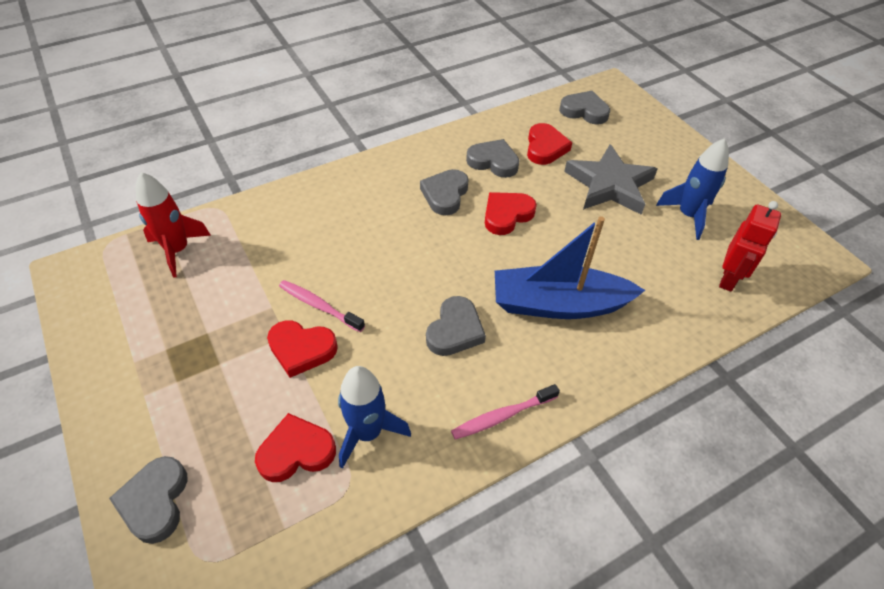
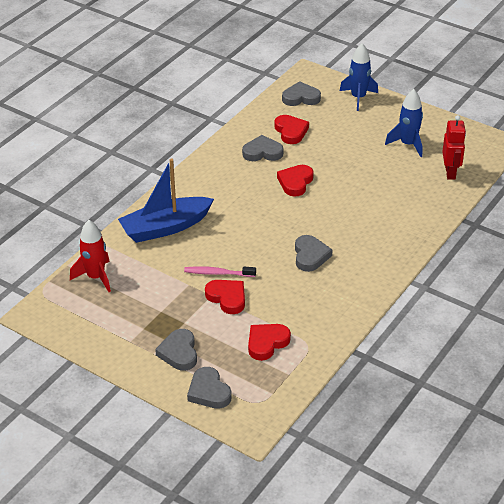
camera: 25 degrees left, 10 degrees down
red heart [267,320,338,378] -> red heart turned 120 degrees counterclockwise [205,280,245,314]
blue rocket [338,366,411,469] -> blue rocket moved to [340,43,378,111]
grey heart [420,169,469,215] -> grey heart moved to [155,329,197,371]
pink toothbrush [451,384,560,440] -> none
blue boat [495,217,645,319] -> blue boat moved to [118,159,214,243]
grey star [564,144,658,215] -> none

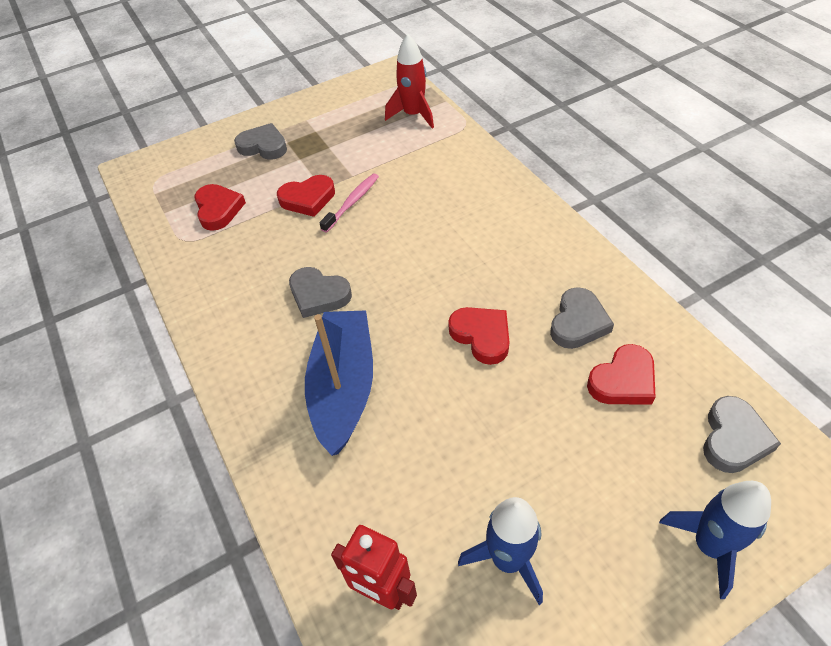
camera: 120 degrees right, 10 degrees up
blue boat [118,159,214,243] -> blue boat moved to [305,311,373,456]
grey heart [187,367,232,409] -> none
red heart [275,115,309,144] -> red heart turned 45 degrees counterclockwise [587,344,656,405]

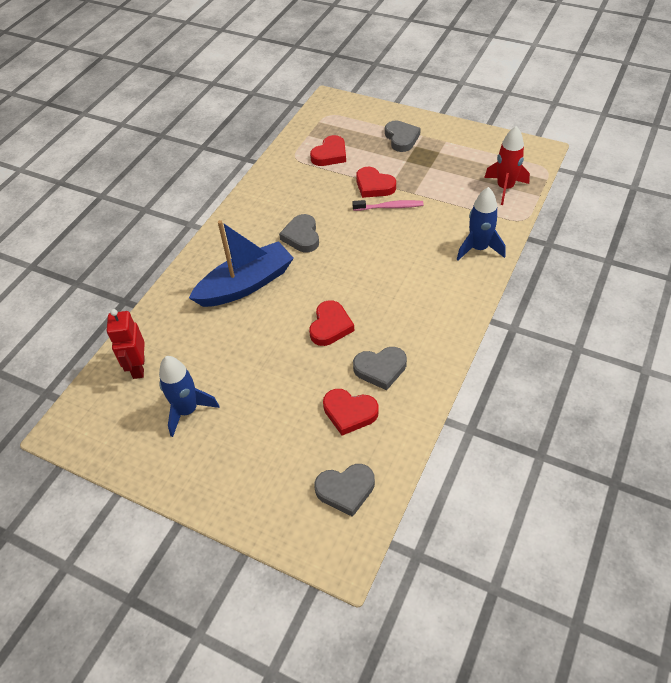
camera: 55 degrees right, 0 degrees up
blue rocket [659,481,771,599] -> blue rocket moved to [457,187,506,260]

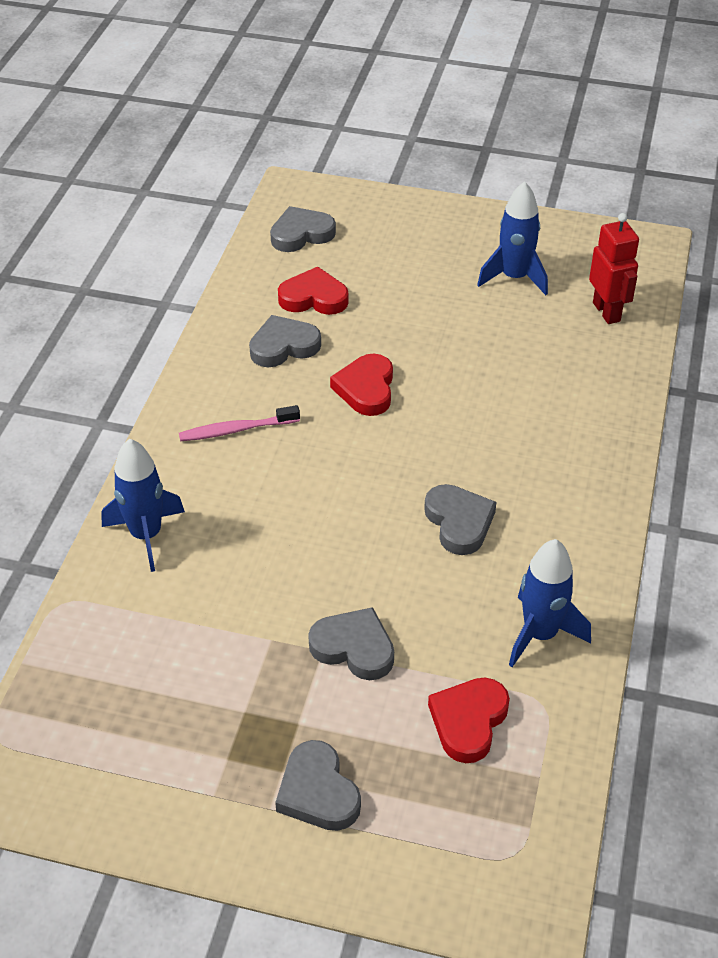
camera: 165 degrees right, 5 degrees down
blue boat [189,220,294,307] -> none
pink toothbrush [352,200,424,211] -> pink toothbrush moved to [179,405,300,441]
red heart [356,167,396,198] -> grey heart [308,607,394,680]
red rocket [484,126,530,205] -> none
none -> blue rocket [509,539,591,667]

